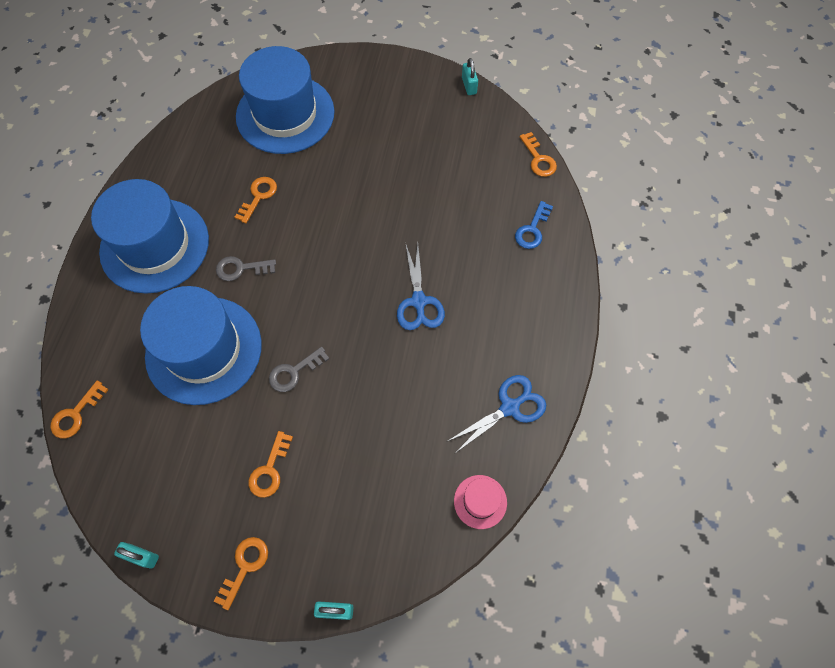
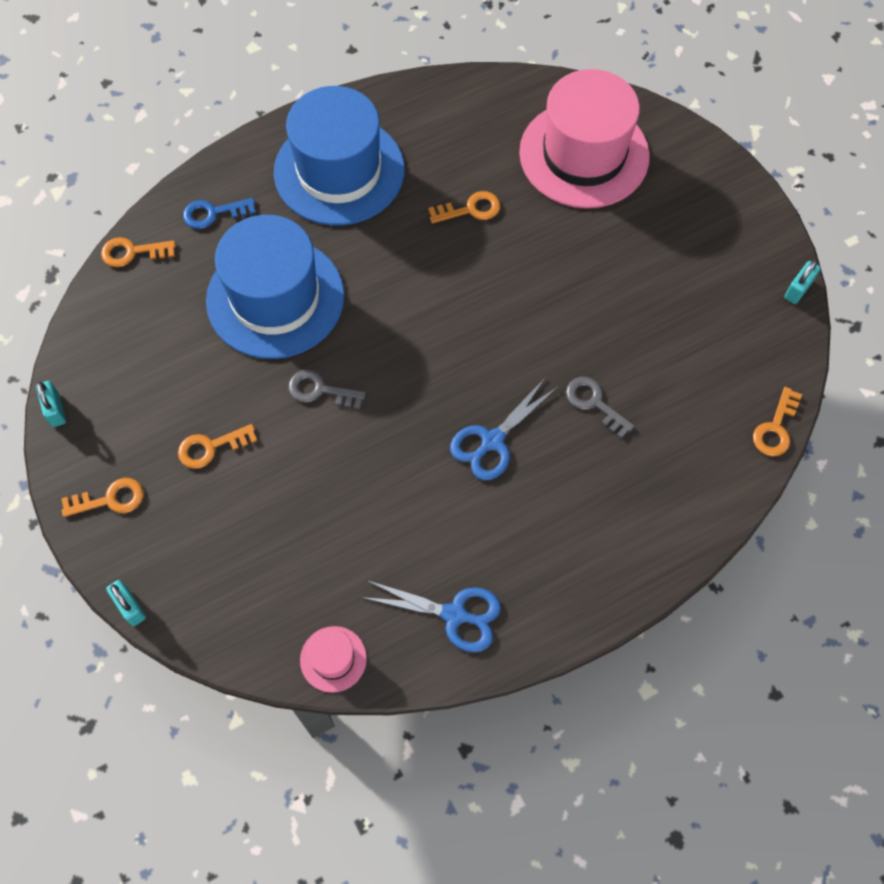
camera: 50 degrees right, 0 degrees up
grey key [216,256,276,281] -> grey key moved to [566,377,634,438]
blue hat [236,46,335,154] -> pink hat [519,69,650,208]
blue key [515,201,553,249] -> blue key moved to [183,198,256,229]

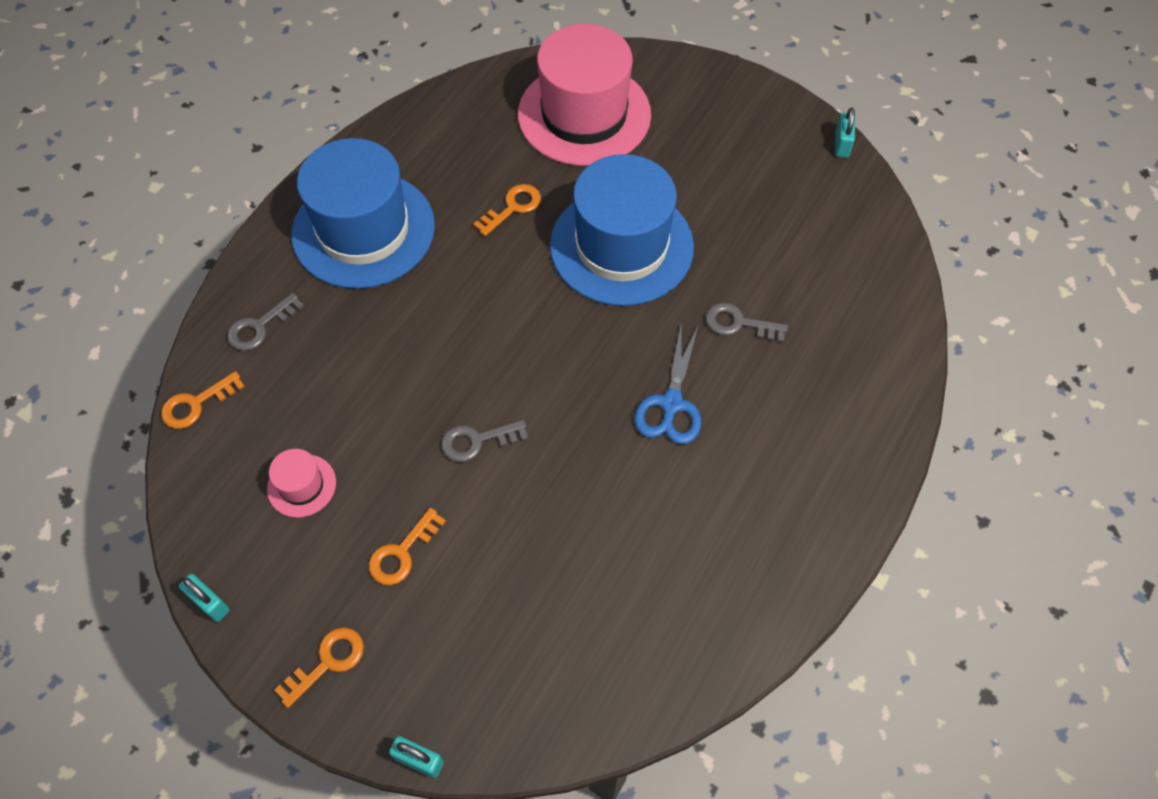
camera: 30 degrees left, 5 degrees down
blue key [183,198,256,229] -> grey key [227,293,304,351]
blue hat [206,215,344,359] -> blue hat moved to [550,154,694,306]
pink hat [300,626,367,693] -> pink hat moved to [267,449,336,518]
blue scissors [361,580,501,652] -> none
orange key [753,387,802,456] -> none

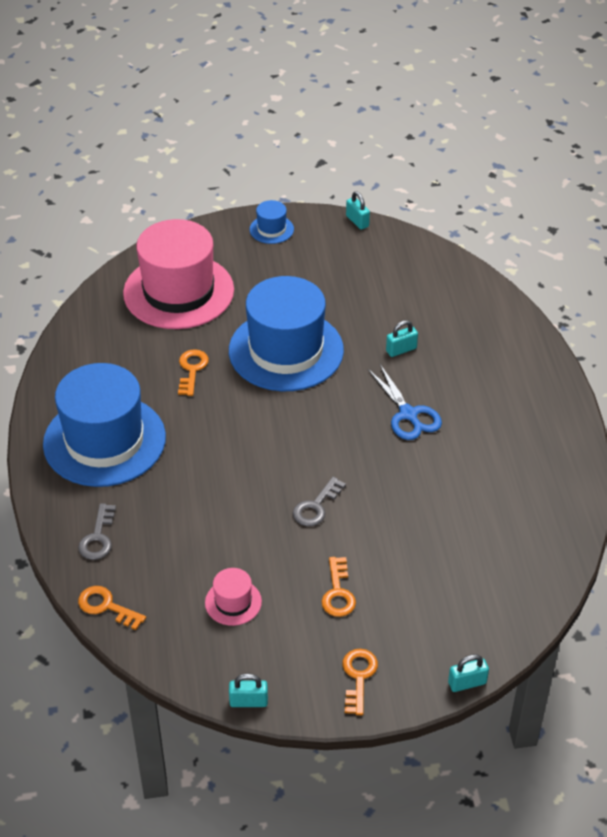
camera: 40 degrees left, 15 degrees down
orange key [161,371,245,429] -> orange key turned 105 degrees clockwise [78,586,146,630]
grey key [706,303,788,342] -> turquoise padlock [386,320,418,357]
none -> blue hat [250,200,294,244]

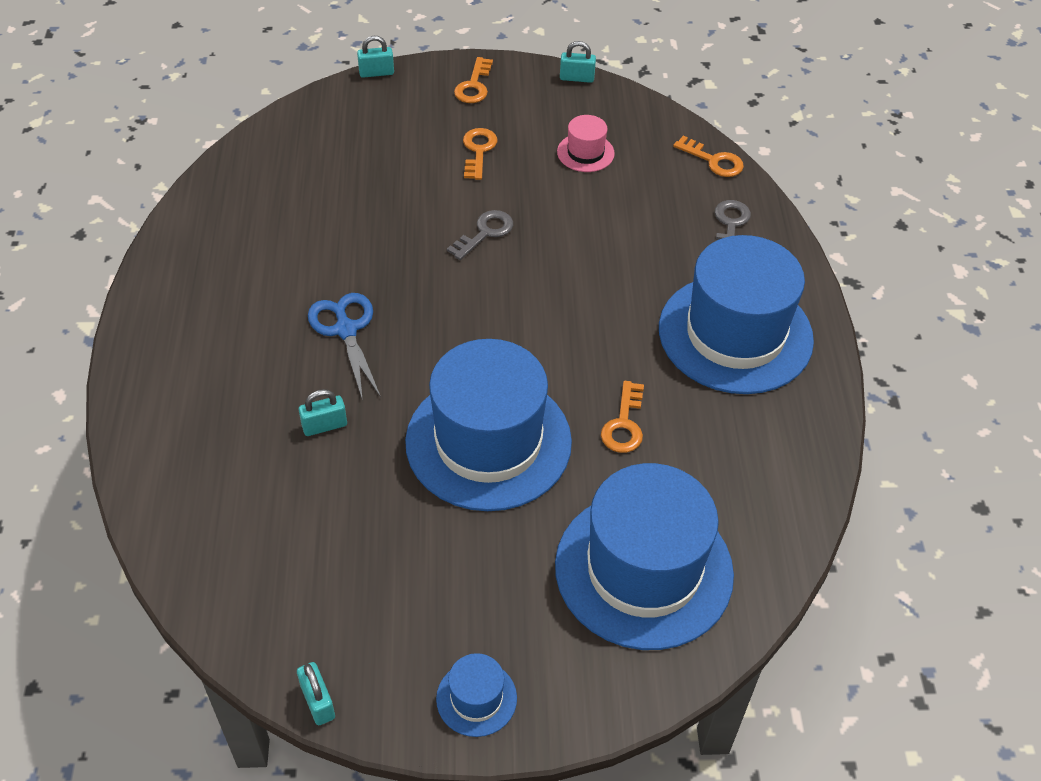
camera: 175 degrees left, 5 degrees up
pink hat [123,219,234,329] -> blue hat [555,463,734,650]

